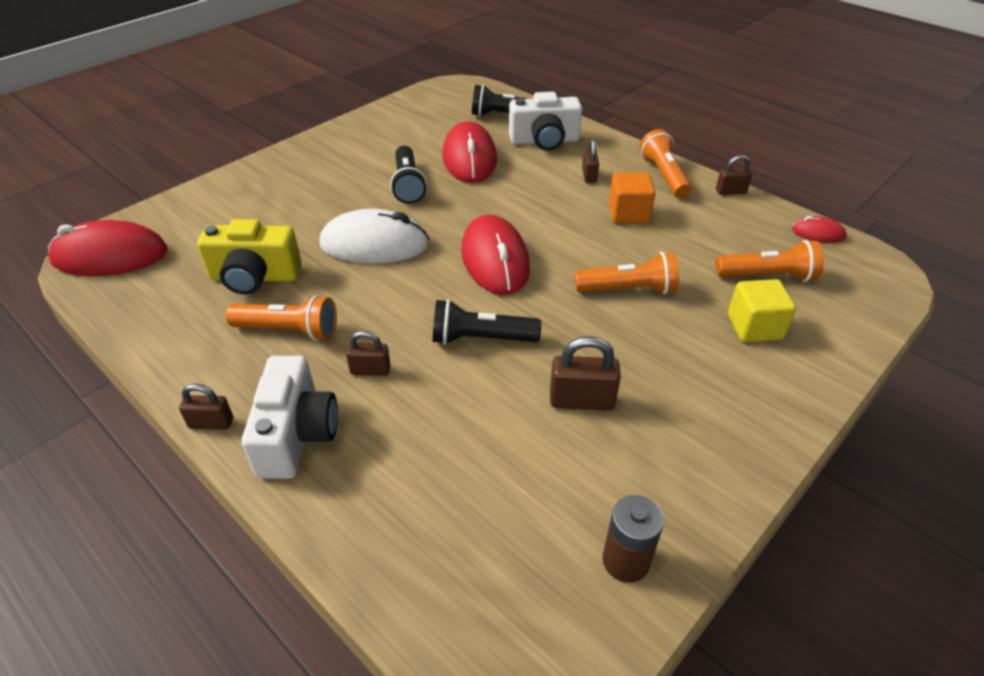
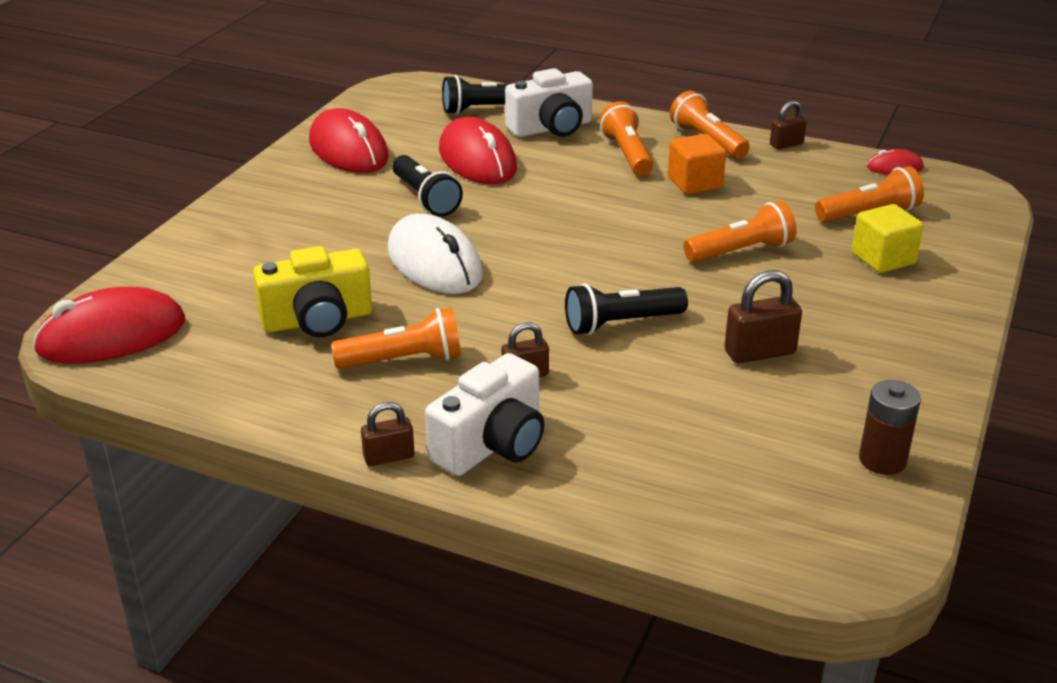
camera: 20 degrees left, 10 degrees down
white camera [242,356,338,479] -> white camera turned 60 degrees clockwise [425,353,544,476]
white mouse [320,209,430,264] -> white mouse turned 75 degrees clockwise [388,214,483,294]
red mouse [461,215,530,295] -> red mouse moved to [309,108,389,173]
brown padlock [582,139,599,183] -> orange flashlight [599,101,653,176]

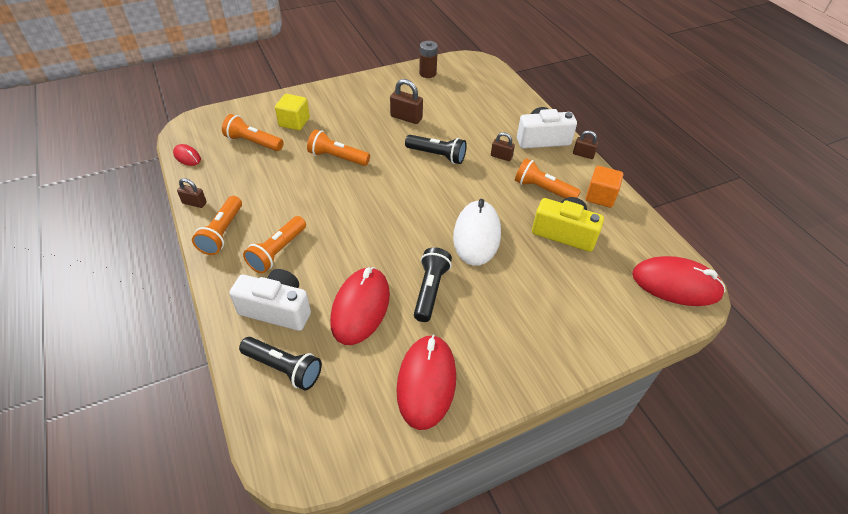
camera: 140 degrees left, 15 degrees up
orange cube [668,134,726,194] -> orange cube moved to [586,166,623,208]

